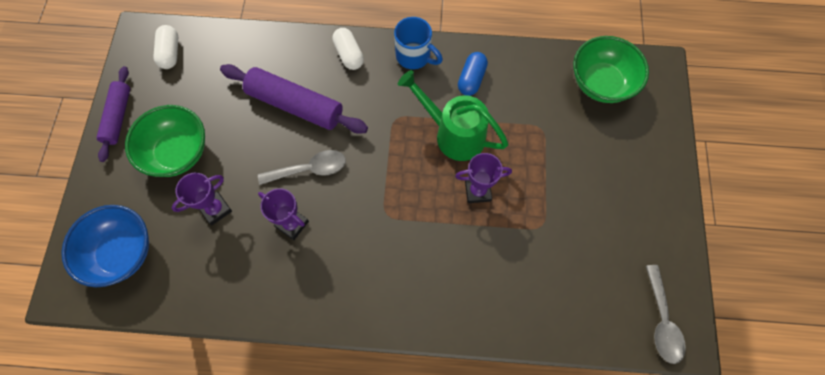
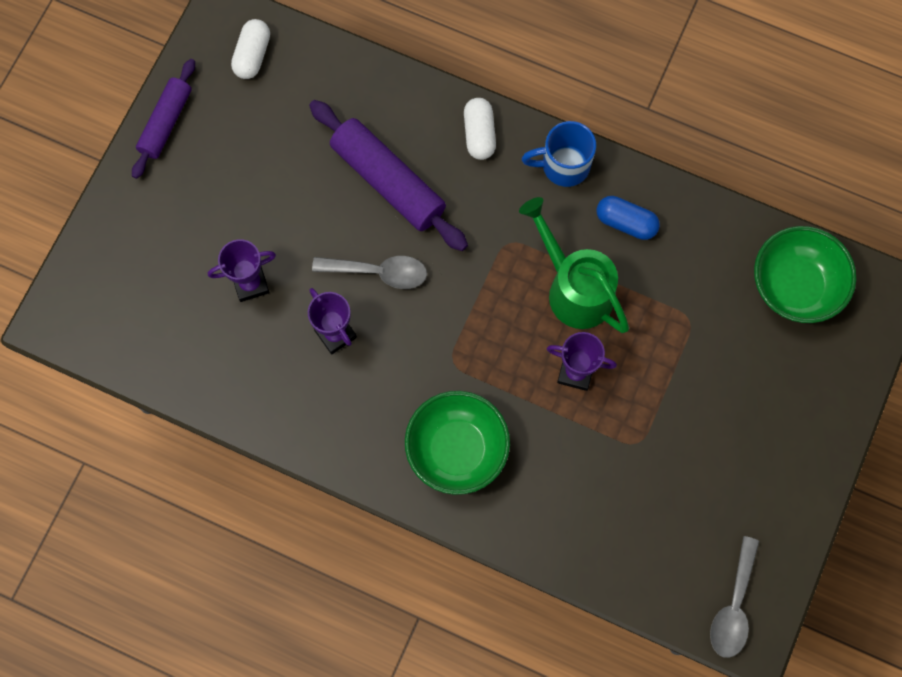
camera: 20 degrees right, 5 degrees up
blue bowl [61,205,149,287] -> none
green bowl [125,105,205,177] -> green bowl moved to [405,391,510,495]
blue mug [394,17,443,69] -> blue mug turned 120 degrees clockwise [522,121,596,187]
blue capsule [458,52,488,96] -> blue capsule turned 75 degrees clockwise [596,196,660,240]

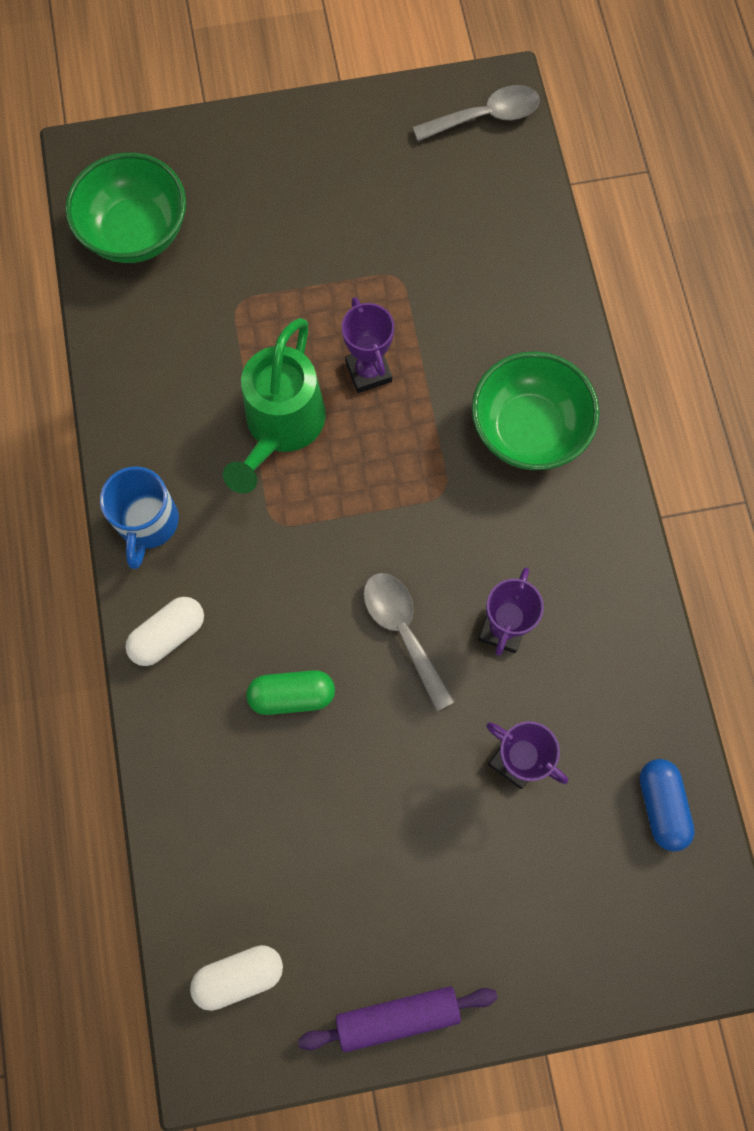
camera: 125 degrees left, 0 degrees up
purple rolling pin [309,100,468,251] -> green capsule [246,670,335,715]
blue mug [522,121,596,187] -> blue mug turned 45 degrees clockwise [100,466,179,569]
blue capsule [596,196,660,240] -> blue capsule moved to [640,759,695,851]

